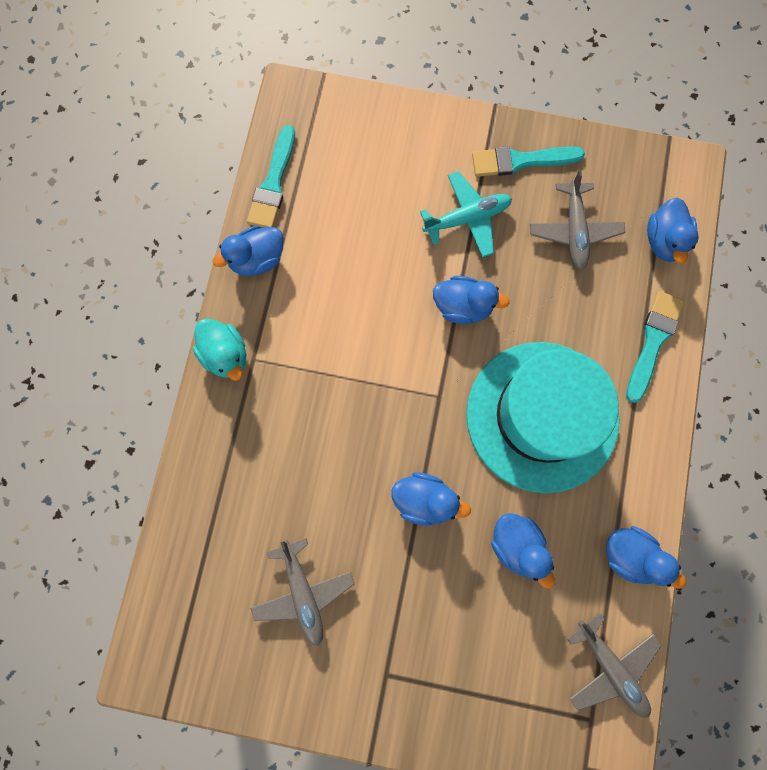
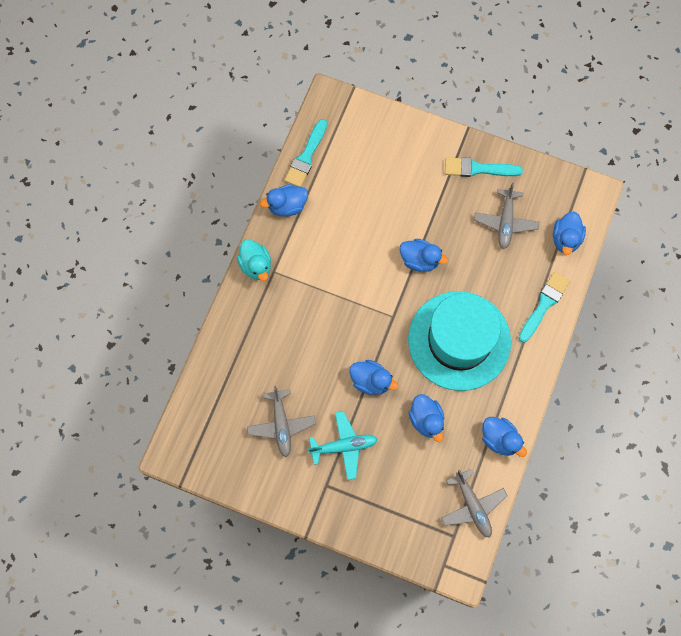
camera: 10 degrees right, 5 degrees down
turquoise plane [420,171,512,258] -> turquoise plane moved to [308,411,378,480]

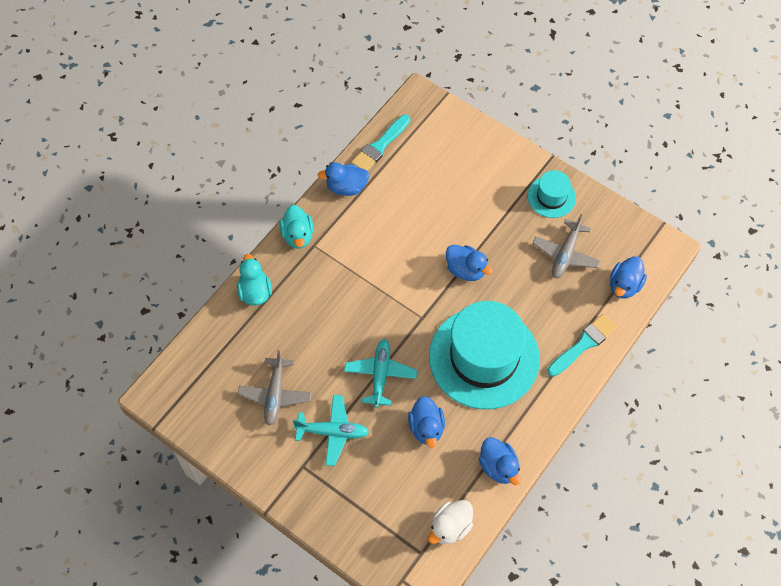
camera: 15 degrees right, 10 degrees down
blue duck [349,360,398,395] -> turquoise plane [344,339,417,408]
grey plane [441,469,508,538] -> white duck [428,500,473,544]
turquoise brush [445,157,523,177] -> turquoise hat [528,170,576,218]
none -> turquoise duck [237,254,272,306]

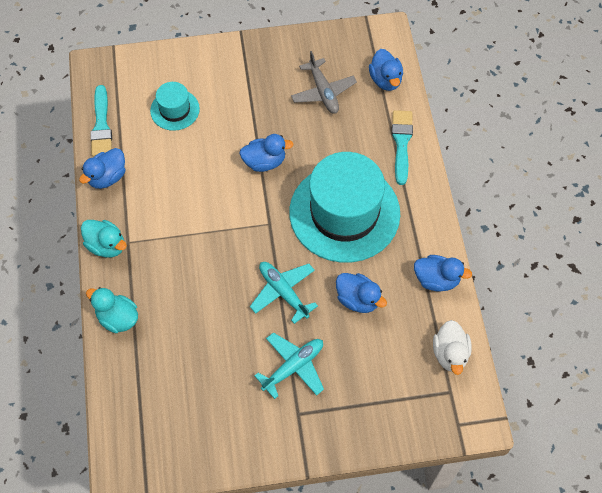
camera: 45 degrees left, 0 degrees up
grey plane [238,350,311,426] -> none
turquoise hat [528,170,576,218] -> turquoise hat moved to [150,82,200,131]

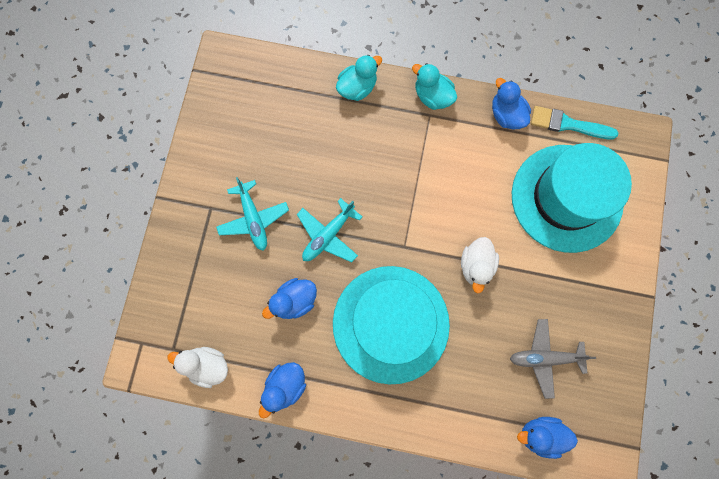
camera: 110 degrees right, 15 degrees up
turquoise duck [81,220,127,258] -> turquoise duck turned 75 degrees clockwise [412,63,457,110]
turquoise hat [150,82,200,131] -> turquoise hat [512,143,632,253], size x2.13
blue duck [239,134,293,172] -> white duck [461,237,499,293]
turquoise plane [250,262,318,324] -> turquoise plane turned 150 degrees clockwise [297,198,362,262]
turquoise brush [392,110,413,185] -> none

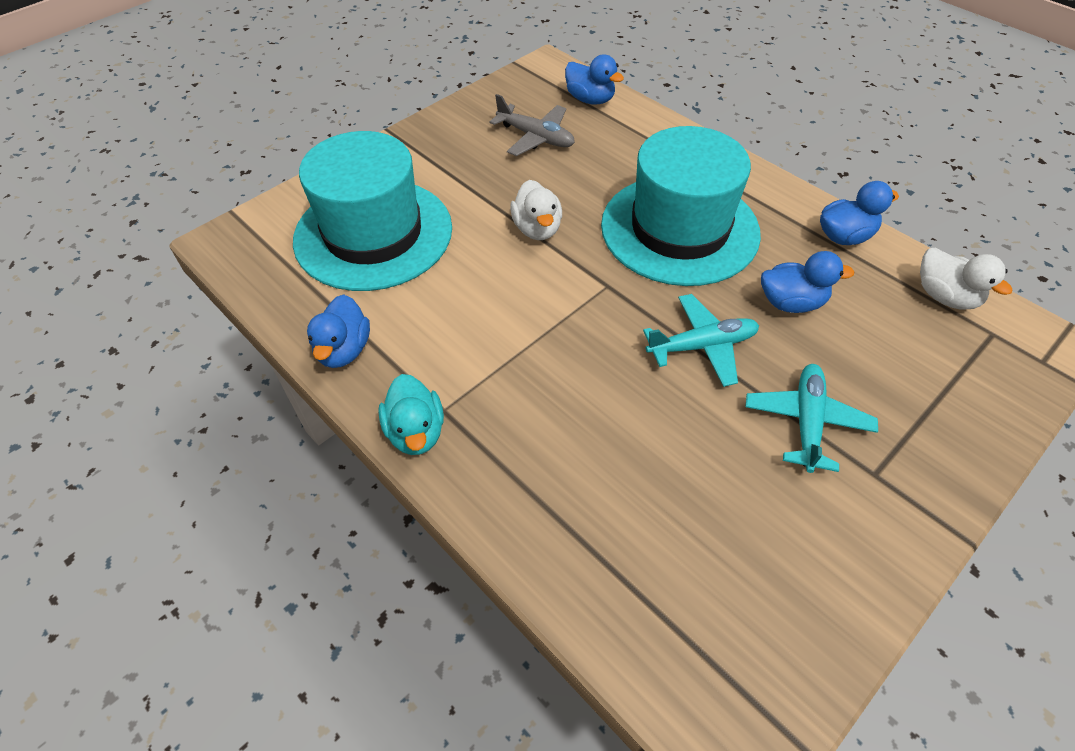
camera: 145 degrees left, 25 degrees down
turquoise duck [336,55,382,101] -> none
white duck [461,237,499,293] -> white duck turned 120 degrees clockwise [510,180,562,240]
turquoise brush [531,106,618,139] -> none

